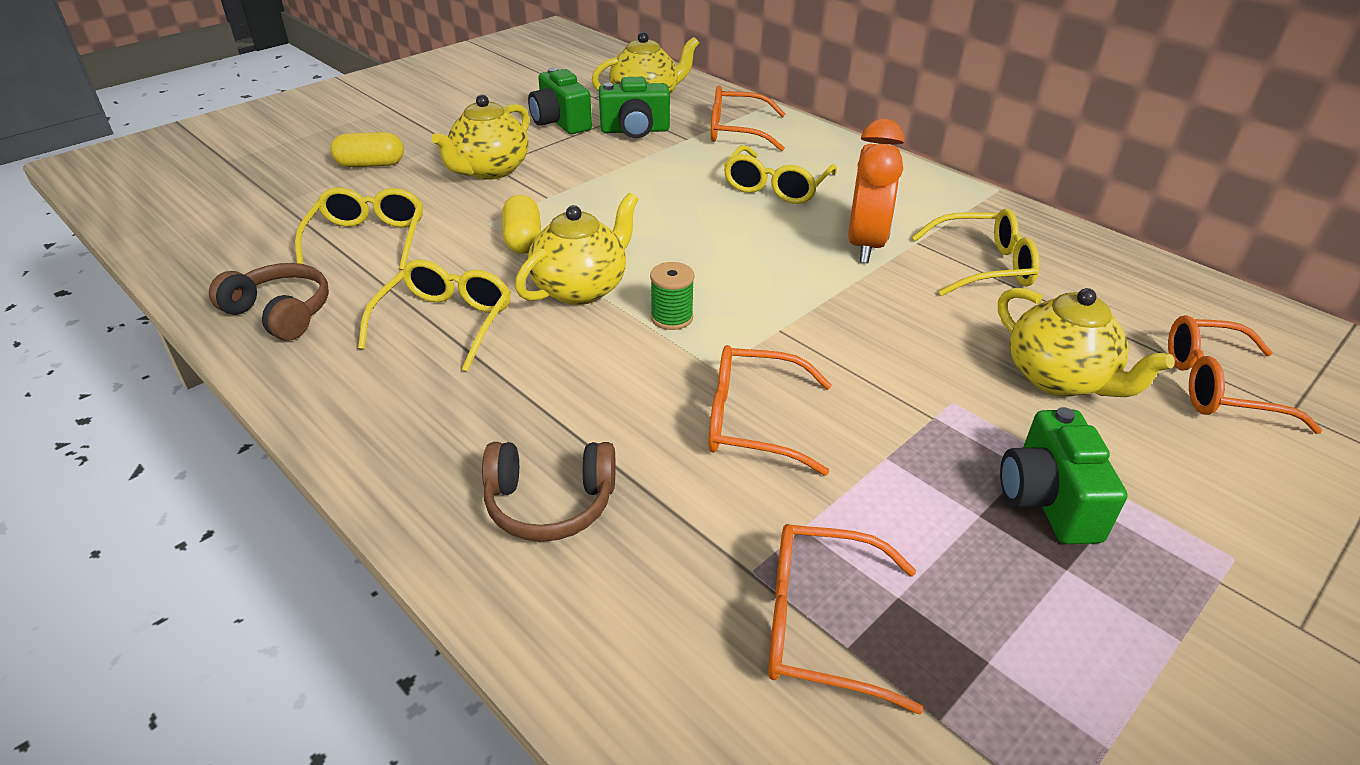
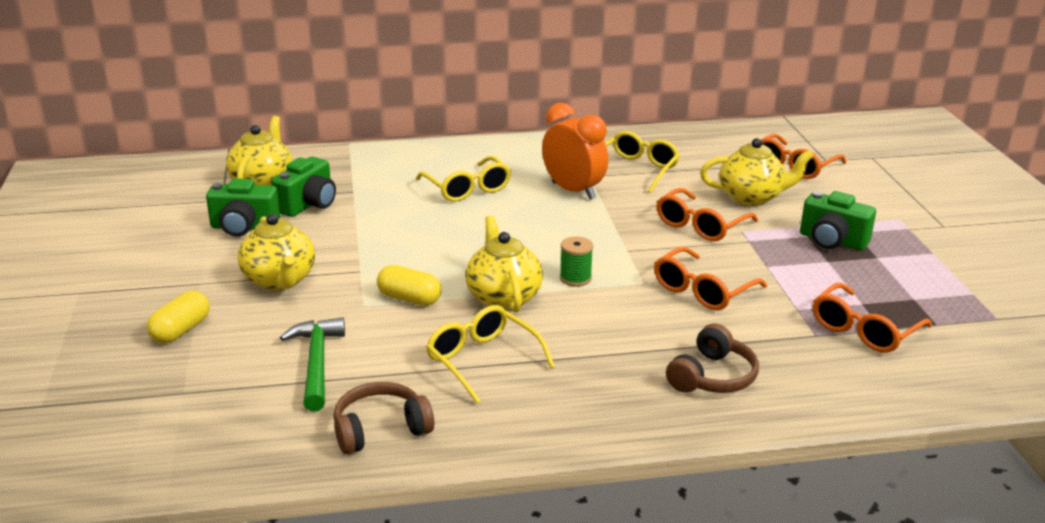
camera: 55 degrees left, 10 degrees down
yellow glasses [295,187,423,270] -> green hammer [280,317,345,412]
orange glasses [711,86,786,151] -> orange glasses moved to [657,188,758,241]

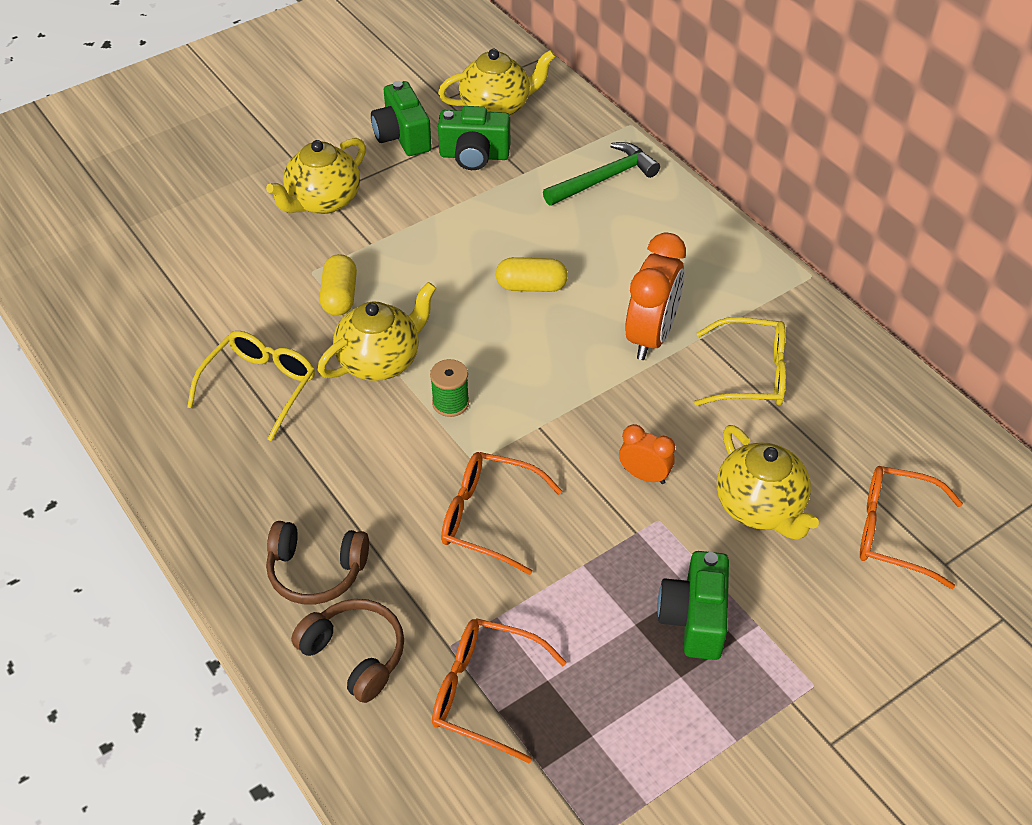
camera: 65 degrees right, 20 degrees up
yellow capsule [147,291,210,343] -> yellow capsule moved to [496,257,568,292]
green hammer [280,317,345,412] -> green hammer moved to [543,142,660,206]
brown headphones [333,382,434,454] -> brown headphones moved to [291,599,404,703]
yellow glasses [416,156,511,202] -> none
orange glasses [657,188,758,241] -> orange clock [619,424,675,484]

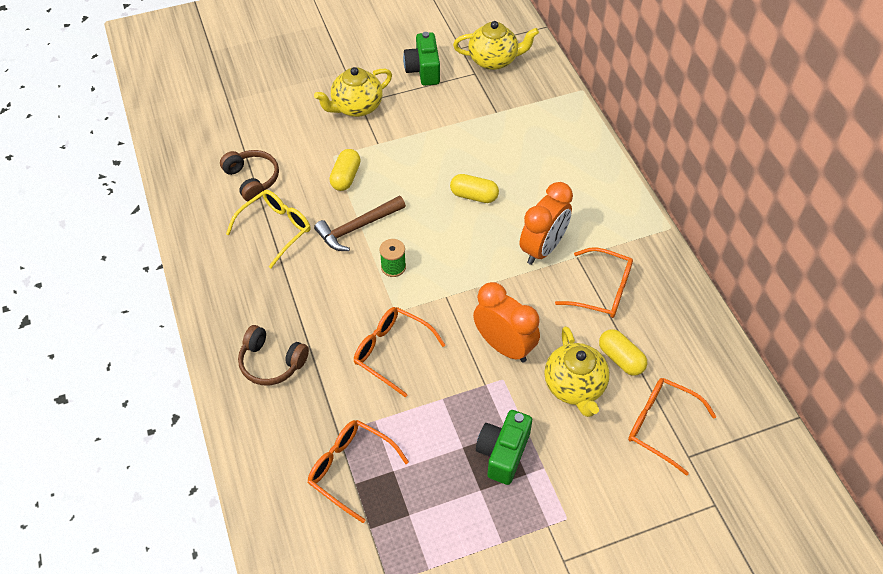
camera: 15 degrees right, 5 degrees up
brown headphones [291,599,404,703] -> brown headphones moved to [220,150,279,201]
yellow teapot [317,282,436,381] -> brown hammer [314,196,406,251]
green camera [438,106,510,170] -> none
green hammer [543,142,660,206] -> none
orange clock [619,424,675,484] -> orange clock [473,282,540,362], size x1.83
yellow glasses [694,317,786,406] -> orange glasses [555,247,633,318]
none -> yellow capsule [599,329,647,376]

